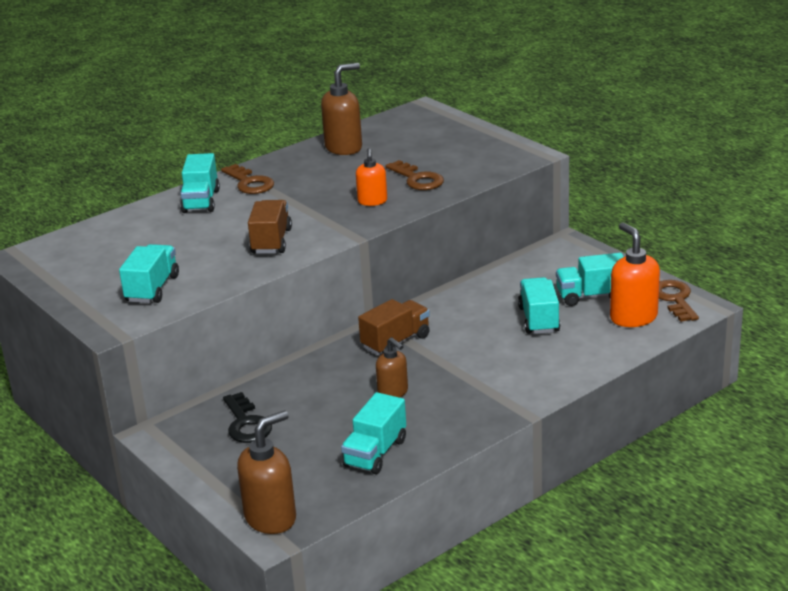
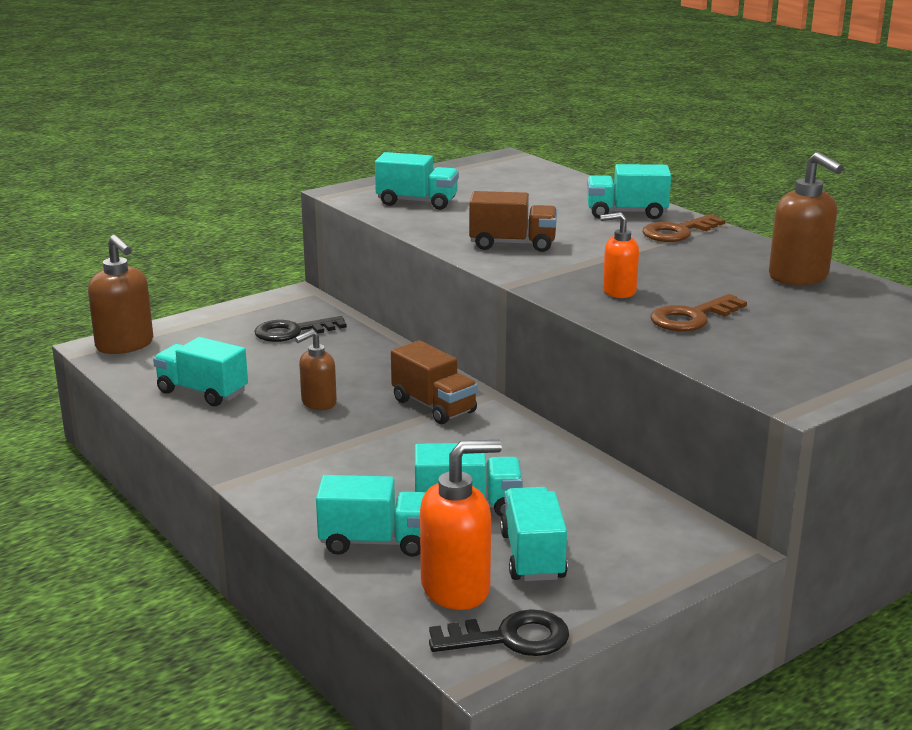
camera: 90 degrees right, 5 degrees down
brown key [659,280,699,322] -> black key [429,609,569,656]
none -> turquoise truck [316,475,426,557]

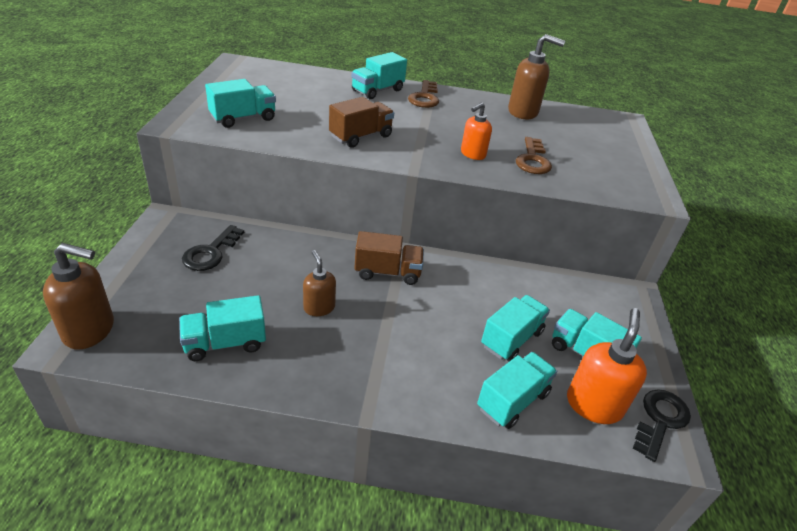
camera: 50 degrees left, 15 degrees up
brown soap dispenser [295,330,337,410] -> brown soap dispenser turned 150 degrees clockwise [303,250,336,316]

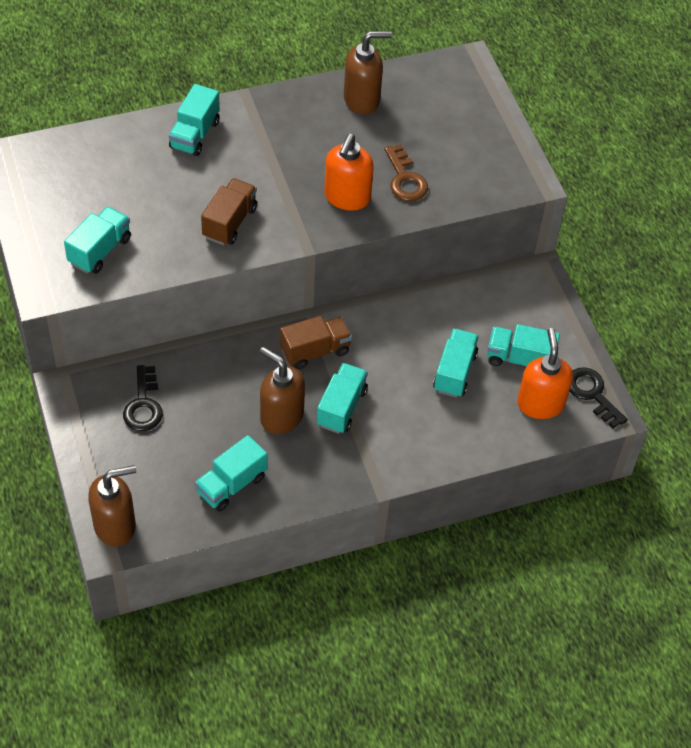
camera: 25 degrees left, 15 degrees up
brown soap dispenser [303,250,336,316] -> brown soap dispenser [260,347,305,434], size x1.60
brown key [408,80,439,108] -> none
orange soap dispenser [461,102,492,160] -> orange soap dispenser [324,134,374,211], size x1.60
turquoise truck [477,352,557,429] -> turquoise truck moved to [317,363,368,434]
black key [633,389,691,462] -> black key turned 45 degrees counterclockwise [569,367,628,428]

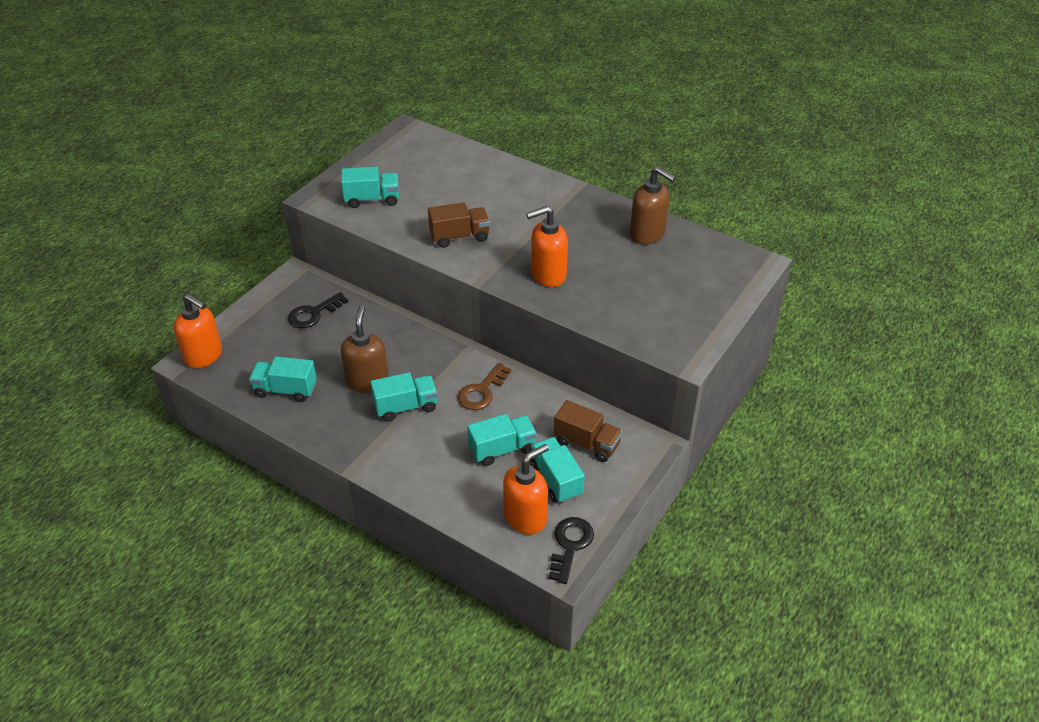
camera: 55 degrees right, 10 degrees down
brown soap dispenser [88,465,136,547] -> orange soap dispenser [174,294,222,368]
turquoise truck [169,84,220,156] -> none
brown truck [280,316,352,369] -> brown truck moved to [554,400,623,462]
brown key [384,144,428,201] -> brown key moved to [458,363,511,410]

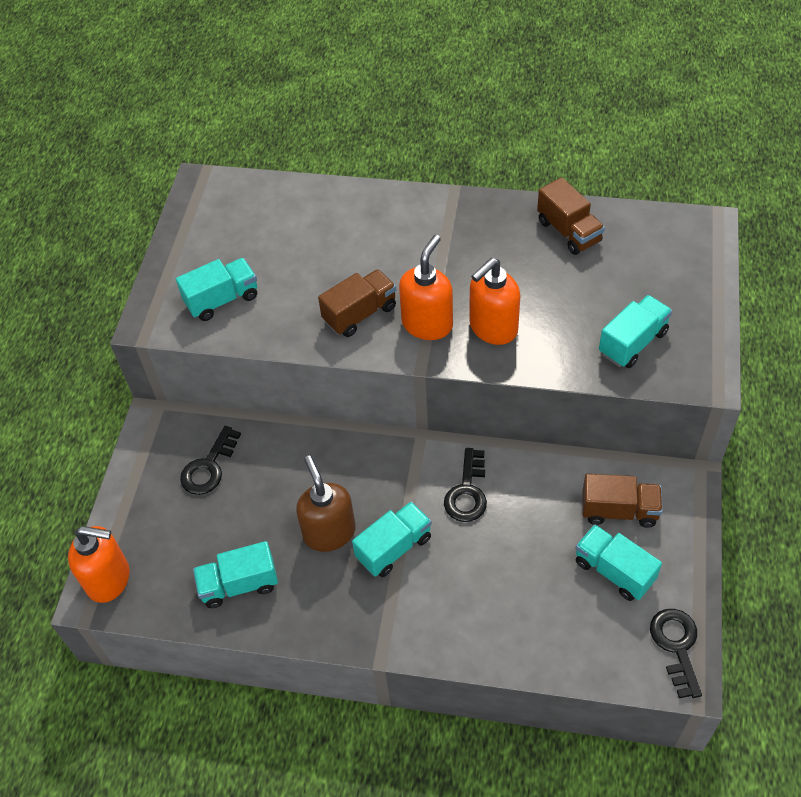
camera: 20 degrees left, 10 degrees up
brown key [458,363,511,410] -> black key [444,448,487,522]
turquoise truck [467,414,537,466] -> turquoise truck moved to [599,295,672,368]
orange soap dispenser [503,444,549,534] -> orange soap dispenser moved to [399,235,453,340]
brown soap dispenser [630,166,676,244] -> brown truck [537,177,605,255]

